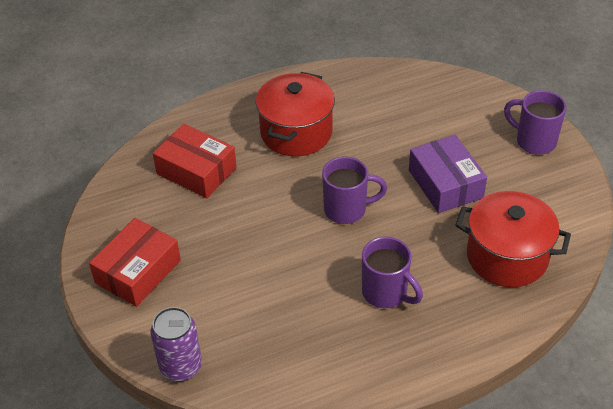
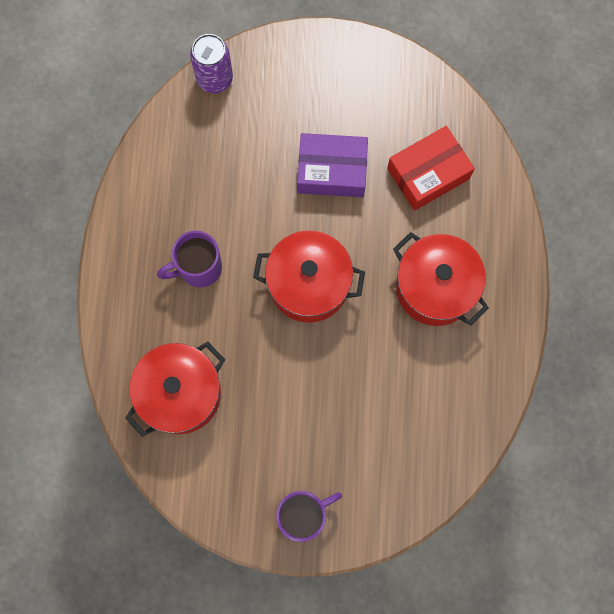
camera: 115 degrees right, 30 degrees up
red box [89,218,181,307] -> none
purple mug [322,157,387,224] -> red pot [253,230,365,323]
purple box [409,135,487,213] -> purple box moved to [297,133,368,197]

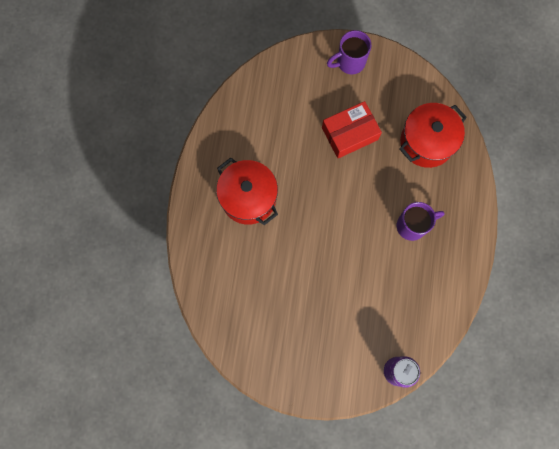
camera: 175 degrees left, 0 degrees up
red pot [253,230,365,323] -> none
purple box [297,133,368,197] -> none
red box [387,126,475,211] -> red box moved to [322,101,382,158]

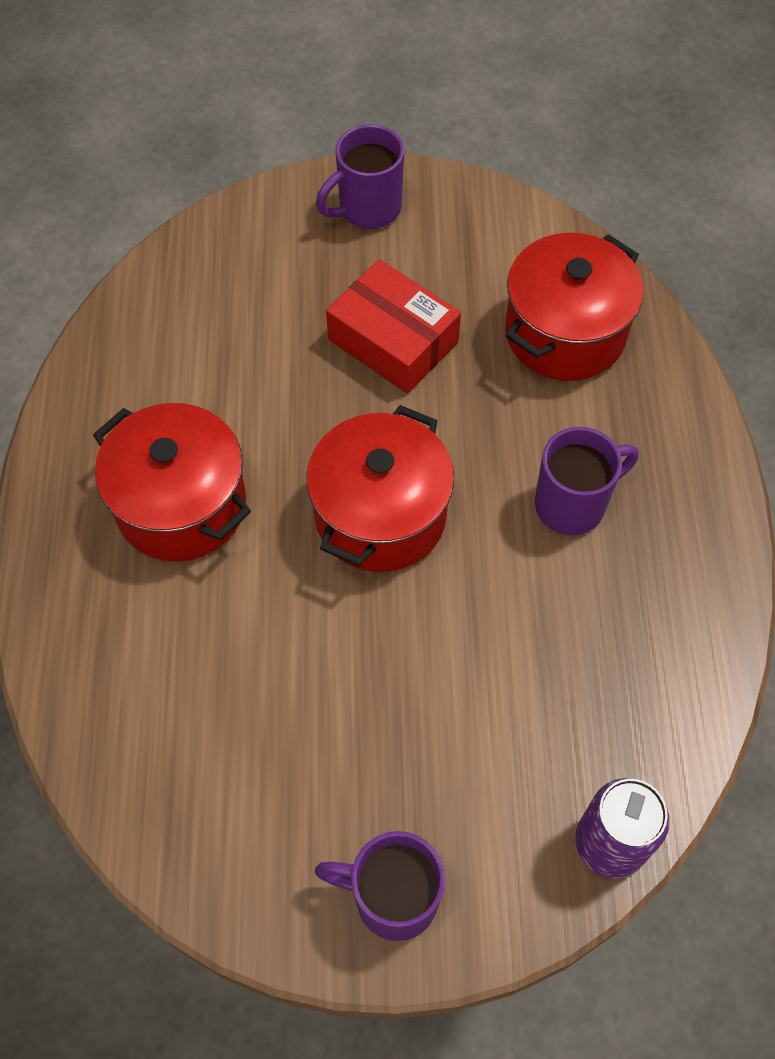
camera: 10 degrees left, 15 degrees down
red box [322,101,382,158] -> red box turned 75 degrees clockwise [326,259,461,394]
none -> red pot [306,405,454,572]
none -> purple mug [315,831,445,941]

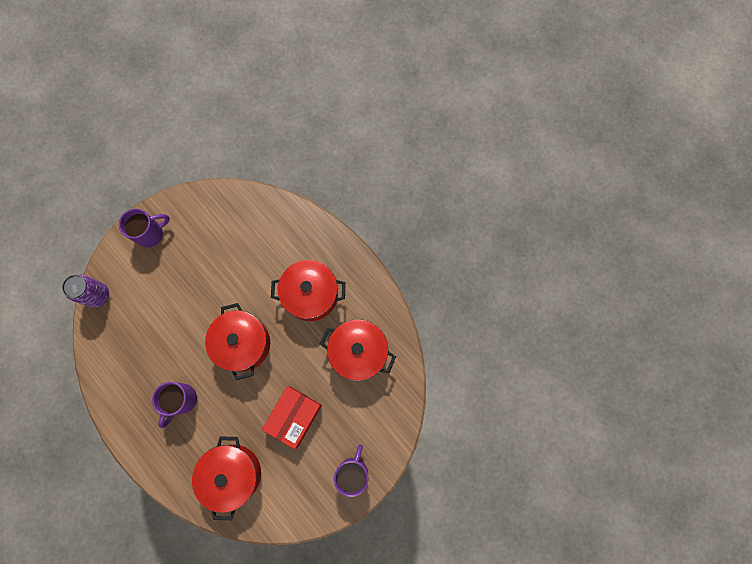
camera: 140 degrees right, 15 degrees up
red box [326,259,461,394] -> red box turned 60 degrees counterclockwise [262,386,322,450]
none -> red pot [320,319,396,381]

